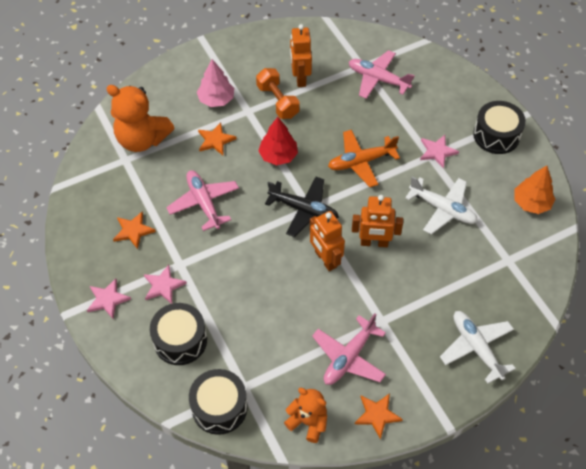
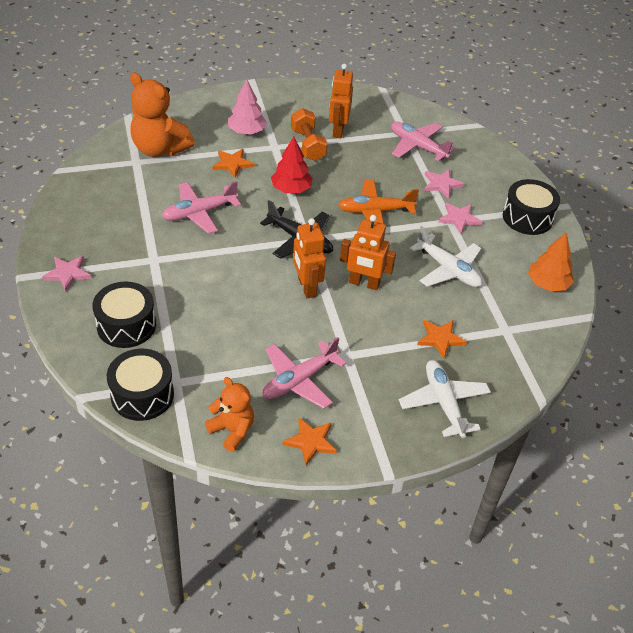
camera: 10 degrees right, 10 degrees down
orange star [113,211,156,249] -> orange star moved to [417,320,467,358]
pink star [144,265,187,304] -> pink star moved to [424,169,464,199]
pink plane [166,170,239,231] -> pink plane turned 105 degrees counterclockwise [162,181,241,234]

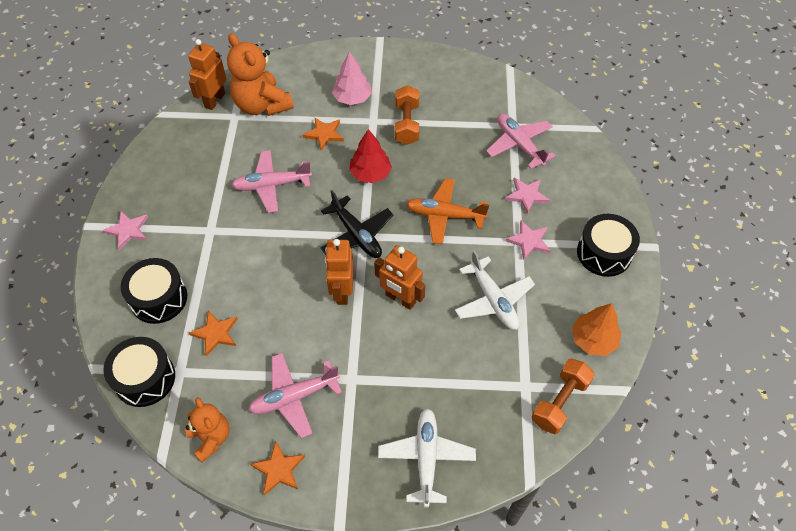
camera: 20 degrees right, 10 degrees up
orange robot [329,64,353,138] -> orange robot moved to [188,39,227,110]
orange star [417,320,467,358] -> orange star moved to [189,310,237,356]
none -> orange dumbbell [532,358,595,434]

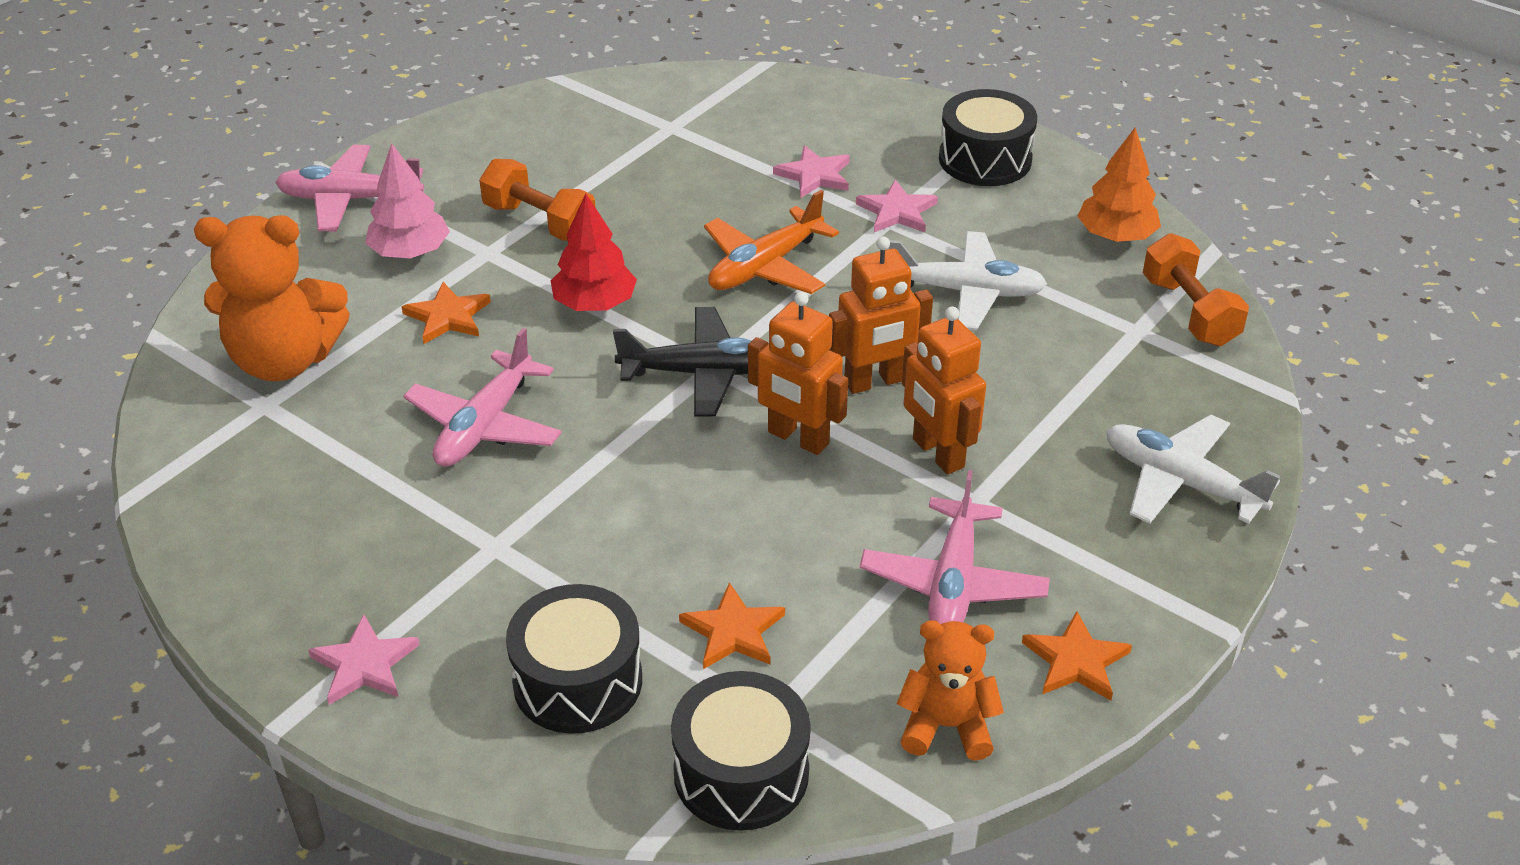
camera: 55 degrees left, 15 degrees down
orange robot [188,39,227,110] -> orange robot moved to [902,306,986,474]
pink plane [486,114,556,169] -> pink plane moved to [275,144,424,232]

